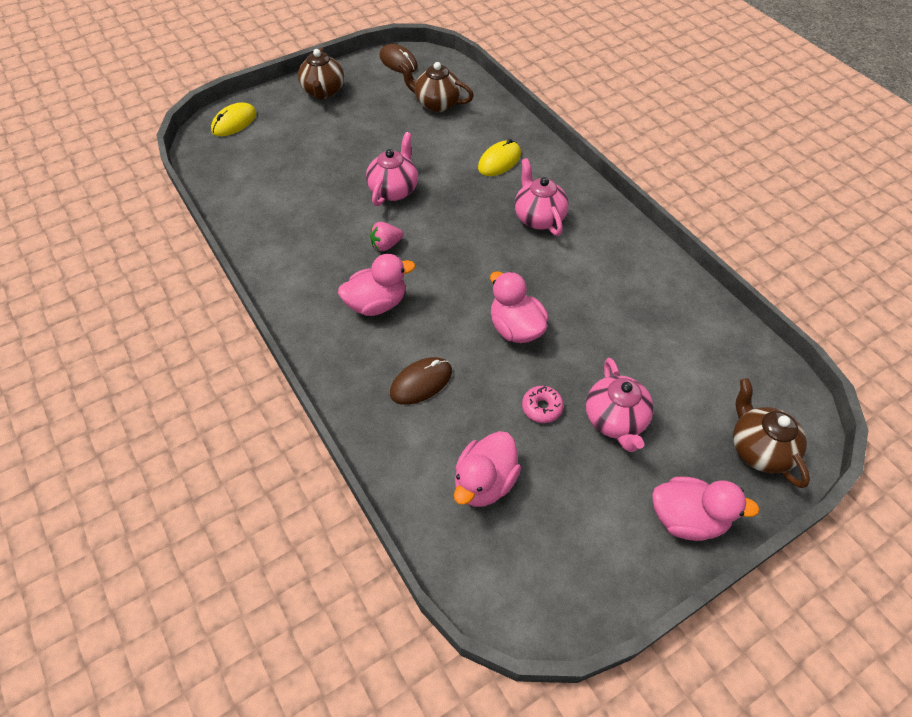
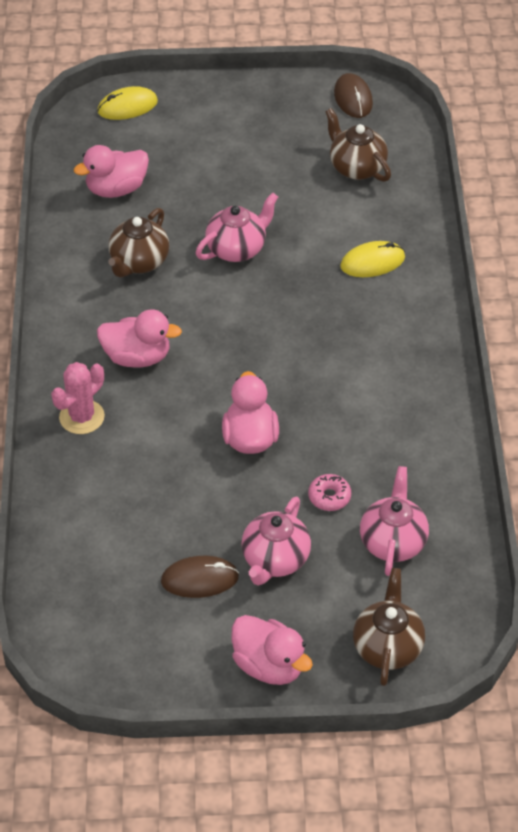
camera: 30 degrees right, 5 degrees down
brown teapot [298,47,344,100] -> brown teapot moved to [108,208,169,278]
pink strawberry [370,222,403,251] -> none
brown mouse [390,357,452,405] -> brown mouse moved to [161,556,239,598]
pink duck [454,431,521,507] -> pink duck moved to [73,145,149,198]
pink teapot [514,158,569,236] -> pink teapot moved to [360,466,429,576]
pink donut [522,386,564,423] -> pink donut moved to [308,474,351,511]
none -> pink cactus [51,362,105,434]

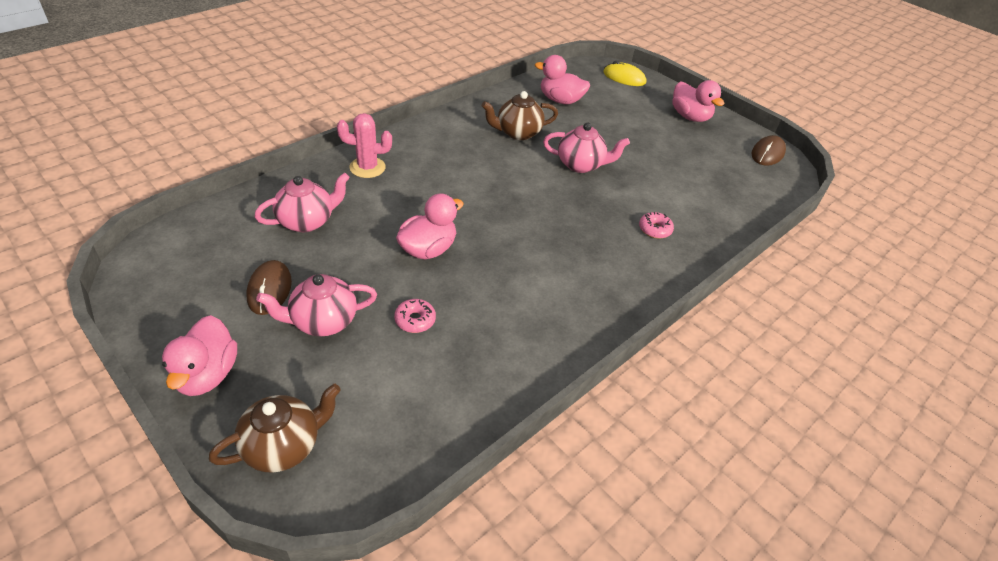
camera: 45 degrees right, 5 degrees down
pink duck [97,310,182,368] -> pink duck moved to [672,80,724,122]
brown mouse [161,556,239,598] -> brown mouse turned 45 degrees clockwise [247,260,292,315]
brown teapot [325,108,391,182] -> none
yellow mouse [340,241,405,277] -> pink donut [639,212,674,239]
pink teapot [360,466,429,576] -> pink teapot moved to [254,173,350,232]

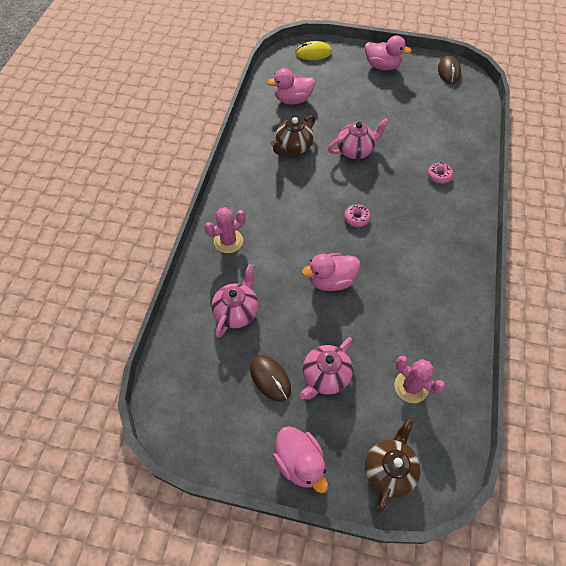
camera: 30 degrees left, 15 degrees up
pink donut [394,299,436,333] -> pink donut moved to [344,204,371,227]
pink duck [396,193,464,259] -> pink duck turned 120 degrees counterclockwise [302,253,360,291]
none -> pink cactus [394,356,446,403]

